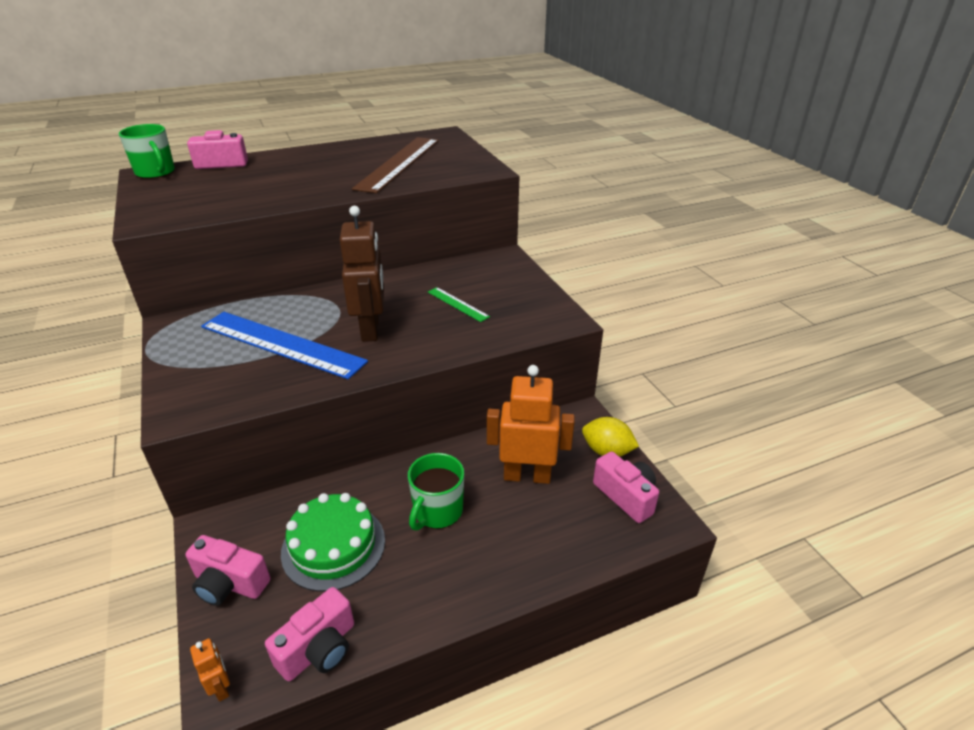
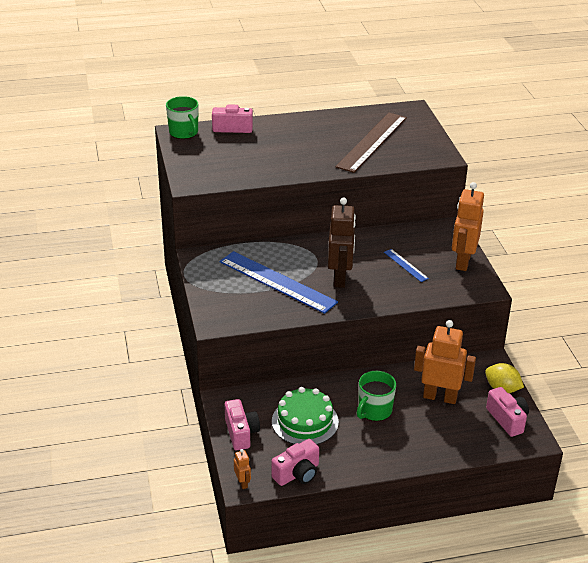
camera: 10 degrees right, 0 degrees up
pink camera [185,535,270,606] -> pink camera turned 135 degrees counterclockwise [225,399,260,450]
green ruler [428,287,490,322] -> blue ruler [384,249,429,282]
none -> orange robot [452,182,484,271]

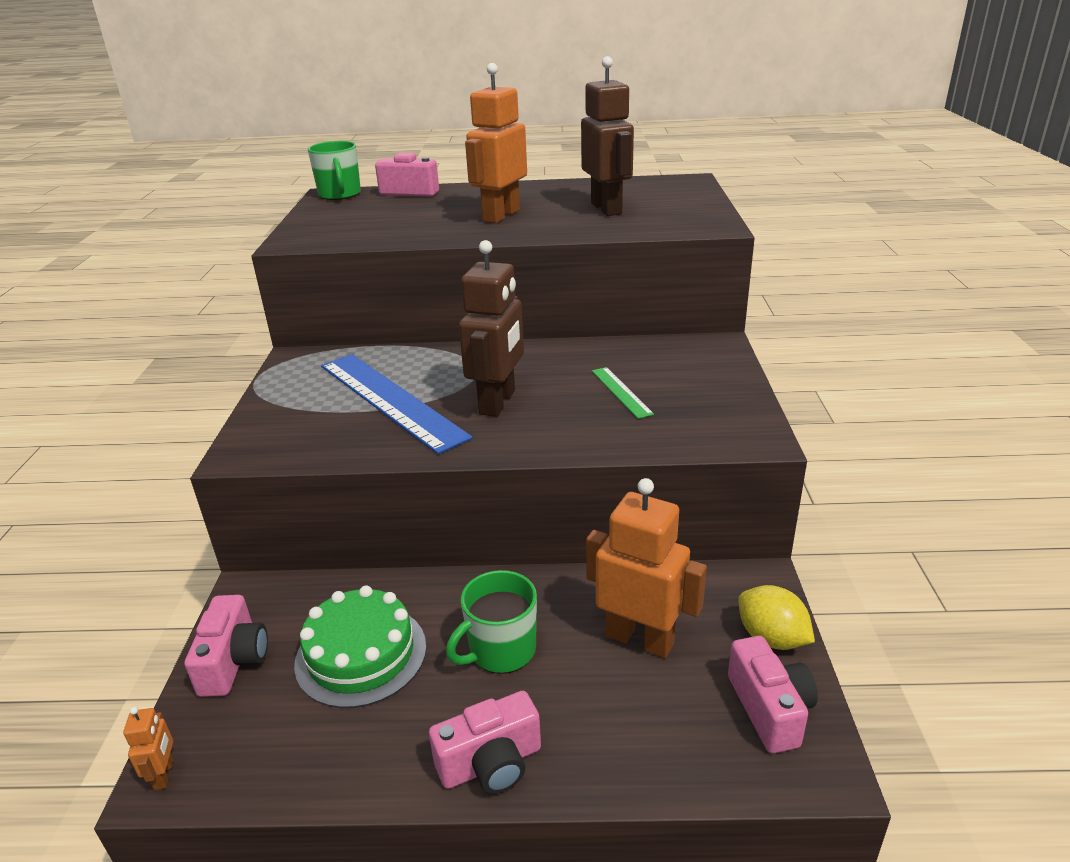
camera: 15 degrees right, 5 degrees down
pink camera [271,439,319,486] -> pink camera moved to [429,691,541,794]
brown ruler [335,113,407,173] -> brown robot [581,56,634,216]
blue ruler [384,249,429,282] -> green ruler [592,367,654,419]
orange robot [452,182,484,271] -> orange robot moved to [465,63,527,223]

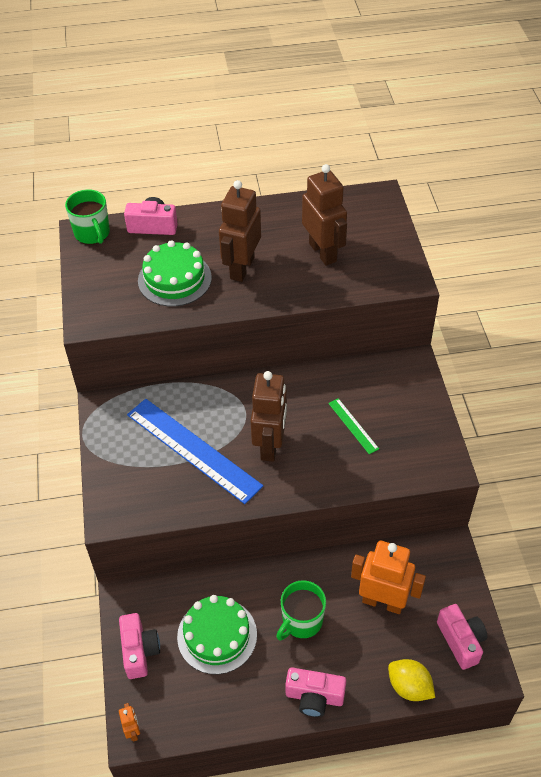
camera: 10 degrees left, 20 degrees up
pink camera [429,691,541,794] -> pink camera turned 45 degrees clockwise [286,667,346,717]
orange robot [465,63,527,223] -> brown robot [219,180,261,282]
yellow lemon [738,585,815,650] -> yellow lemon moved to [388,659,435,701]
none -> green cake [138,240,212,307]

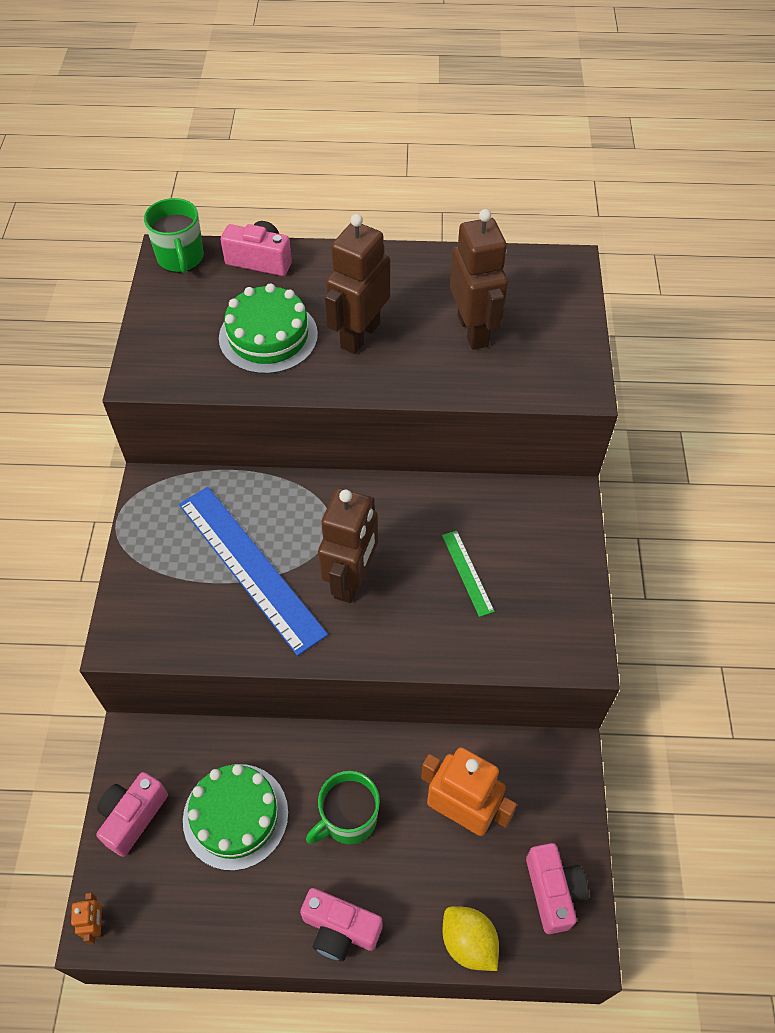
camera: 10 degrees right, 5 degrees up
pink camera [119,613,160,679] -> pink camera turned 150 degrees counterclockwise [96,772,168,857]

